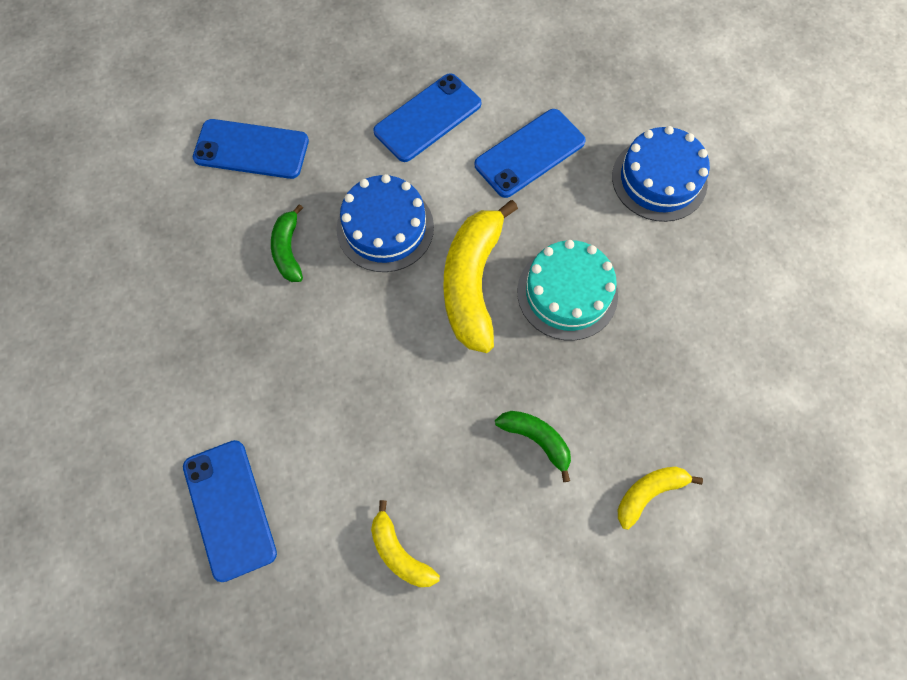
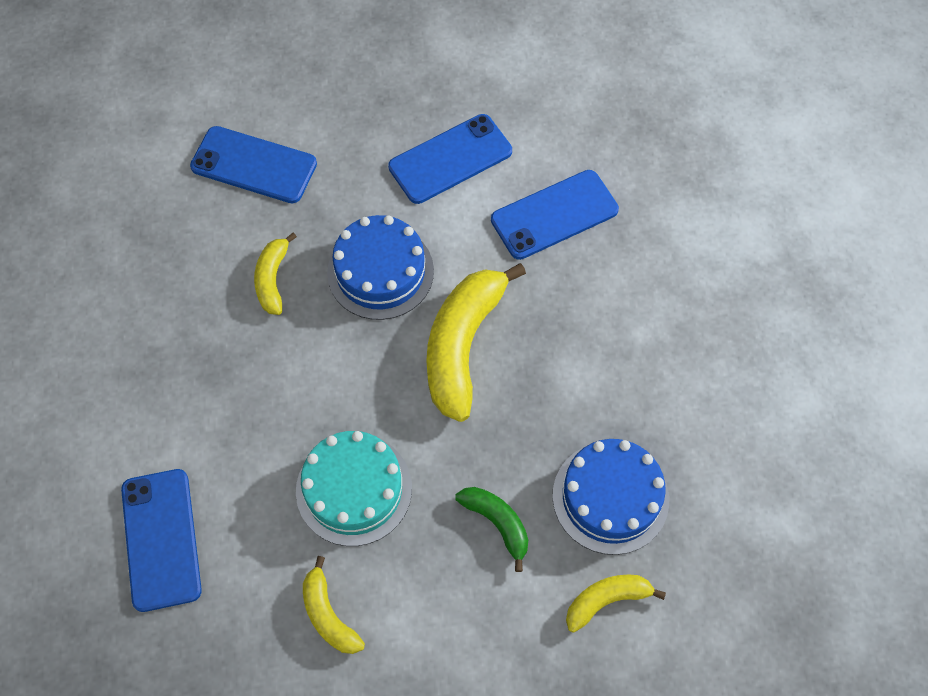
camera: 10 degrees right, 5 degrees down
green banana [271,204,303,282] -> yellow banana [254,233,297,315]
turquoise cake [517,240,618,341] -> turquoise cake moved to [296,431,412,546]
blue cake [612,126,710,222] -> blue cake moved to [553,439,669,555]

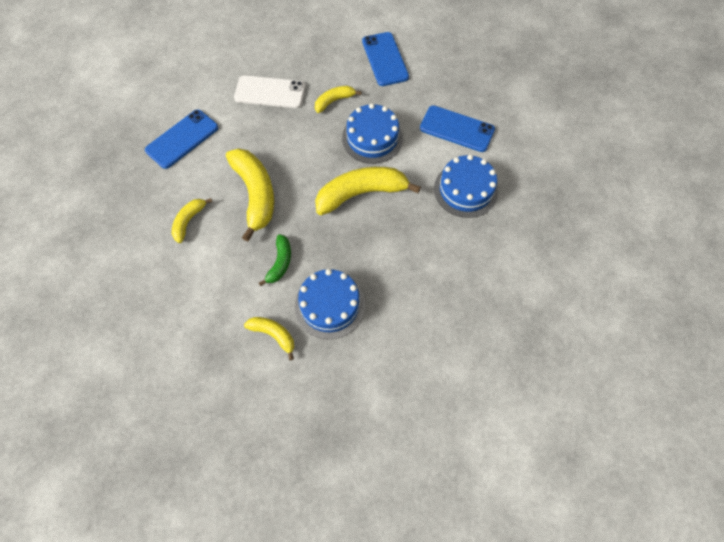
camera: 55 degrees right, 0 degrees up
turquoise cake [296,431,412,546] -> yellow banana [226,149,274,242]
blue phone [491,170,619,260] -> blue cake [434,155,498,218]
none -> white phone [234,75,306,108]

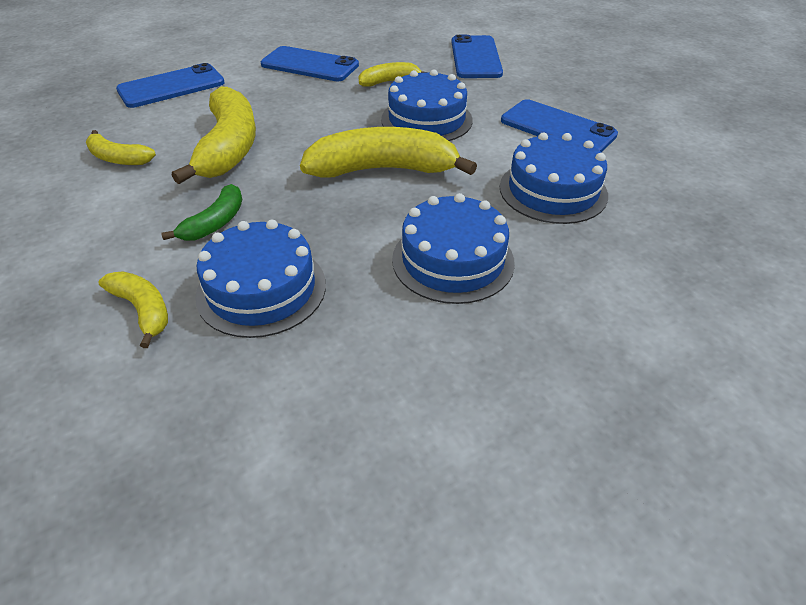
camera: 15 degrees right, 20 degrees down
yellow banana [171,198,212,243] -> yellow banana turned 105 degrees counterclockwise [86,130,156,165]
white phone [234,75,306,108] -> blue phone [261,46,359,81]
none -> blue cake [392,193,515,304]

